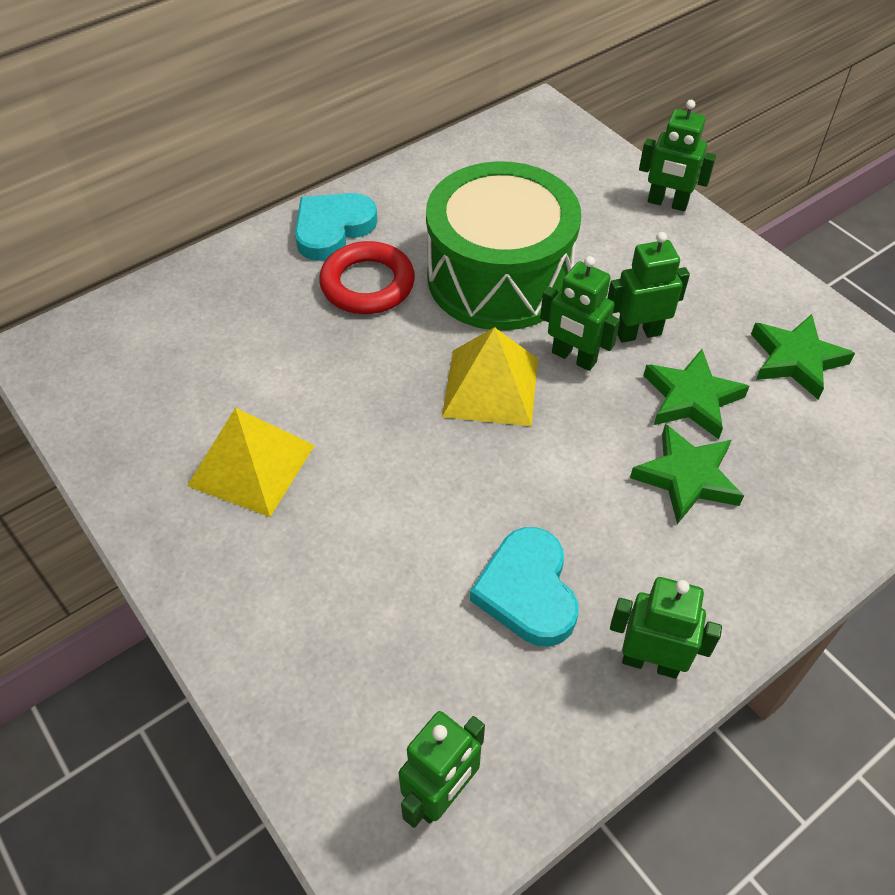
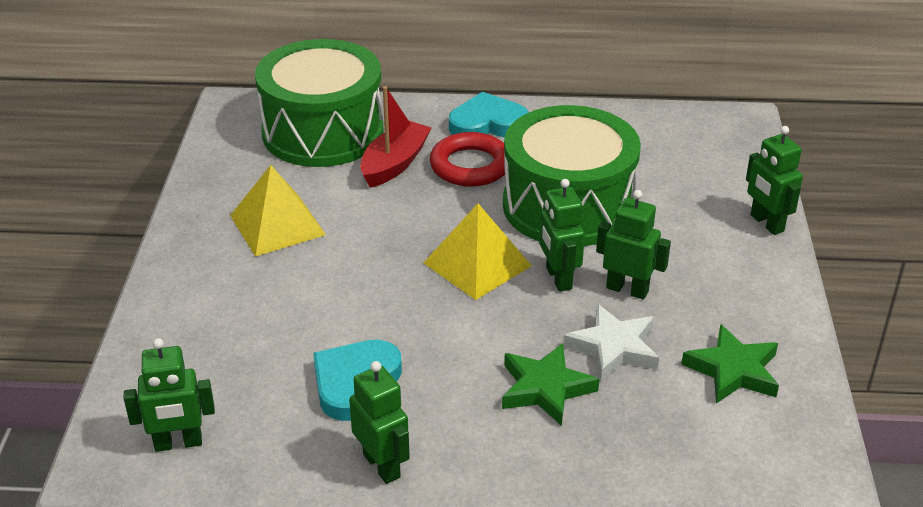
camera: 40 degrees right, 15 degrees down
green star [644,349,750,439] -> white star [563,304,659,381]
none -> green drum [255,39,384,167]
none -> red boat [360,86,431,188]

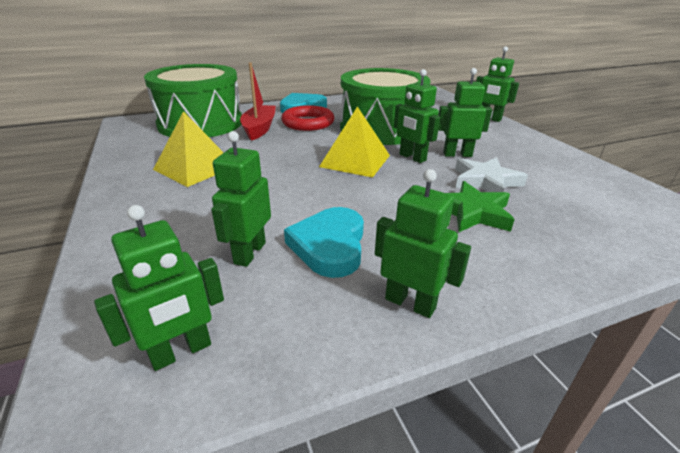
camera: 25 degrees left, 5 degrees down
green star [681,324,779,403] -> none
none -> green robot [211,131,271,267]

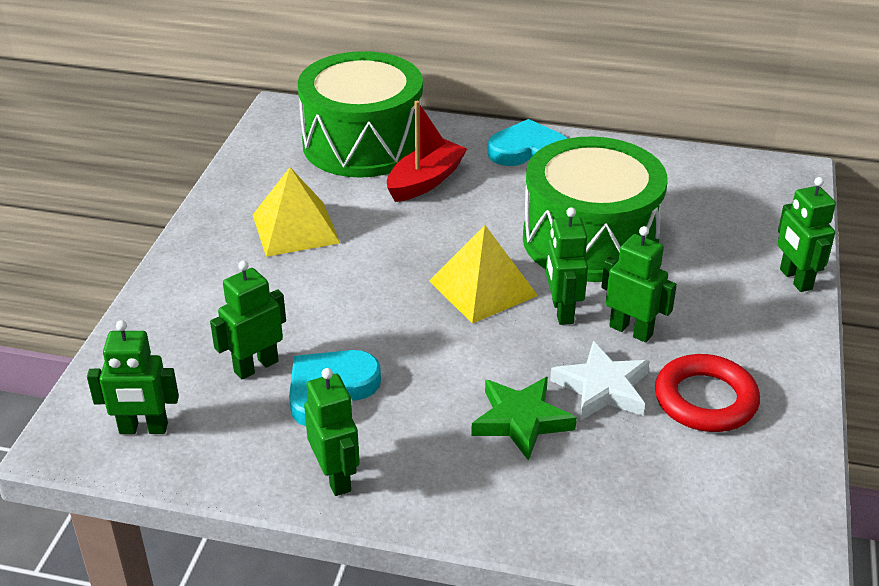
camera: 35 degrees right, 5 degrees up
red ring [281,105,334,131] -> red ring moved to [655,354,760,432]

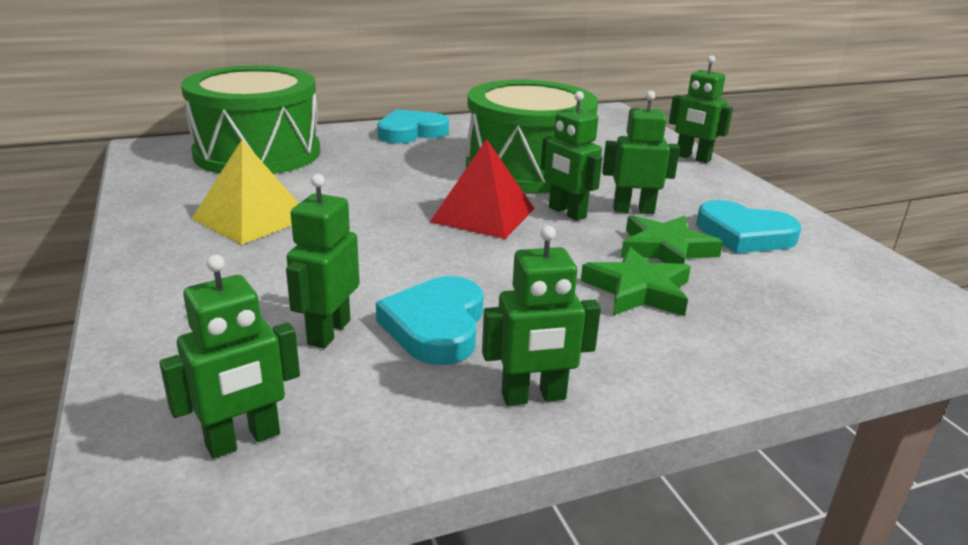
camera: 35 degrees left, 10 degrees down
green robot [304,368,360,496] -> green robot turned 135 degrees clockwise [482,226,601,406]
red boat [387,101,467,202] -> none
yellow pyramid [429,225,538,323] -> red pyramid [430,139,535,239]
white star [550,341,650,420] -> green star [621,215,723,264]
red ring [655,354,760,432] -> turquoise heart [696,200,801,253]

